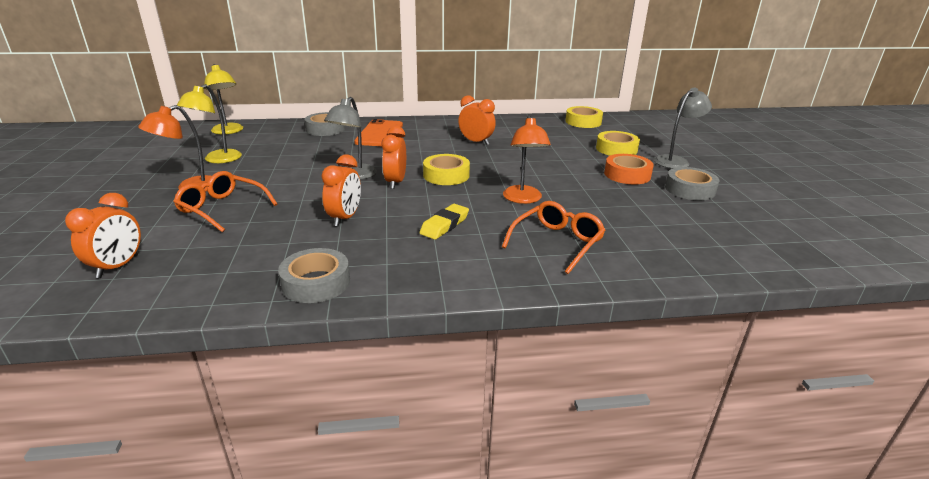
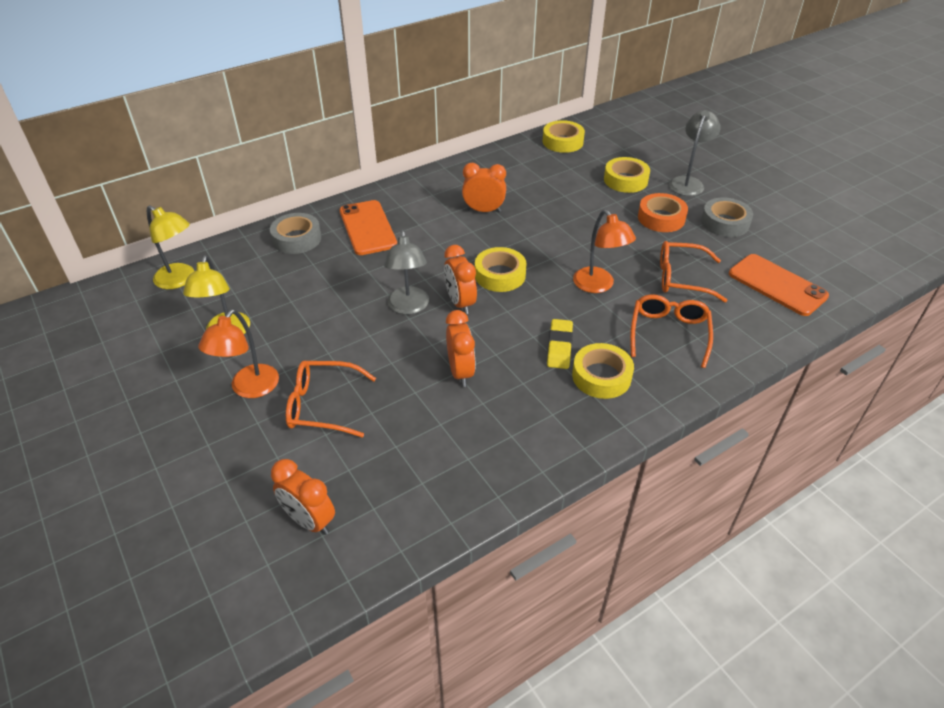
camera: 25 degrees left, 15 degrees up
orange clock [65,193,141,278] -> orange clock turned 135 degrees clockwise [271,459,335,535]
grey tape [278,248,350,303] -> none
none -> yellow tape [572,343,634,399]
none -> orange glasses [660,241,728,303]
none -> orange phone [729,254,829,316]

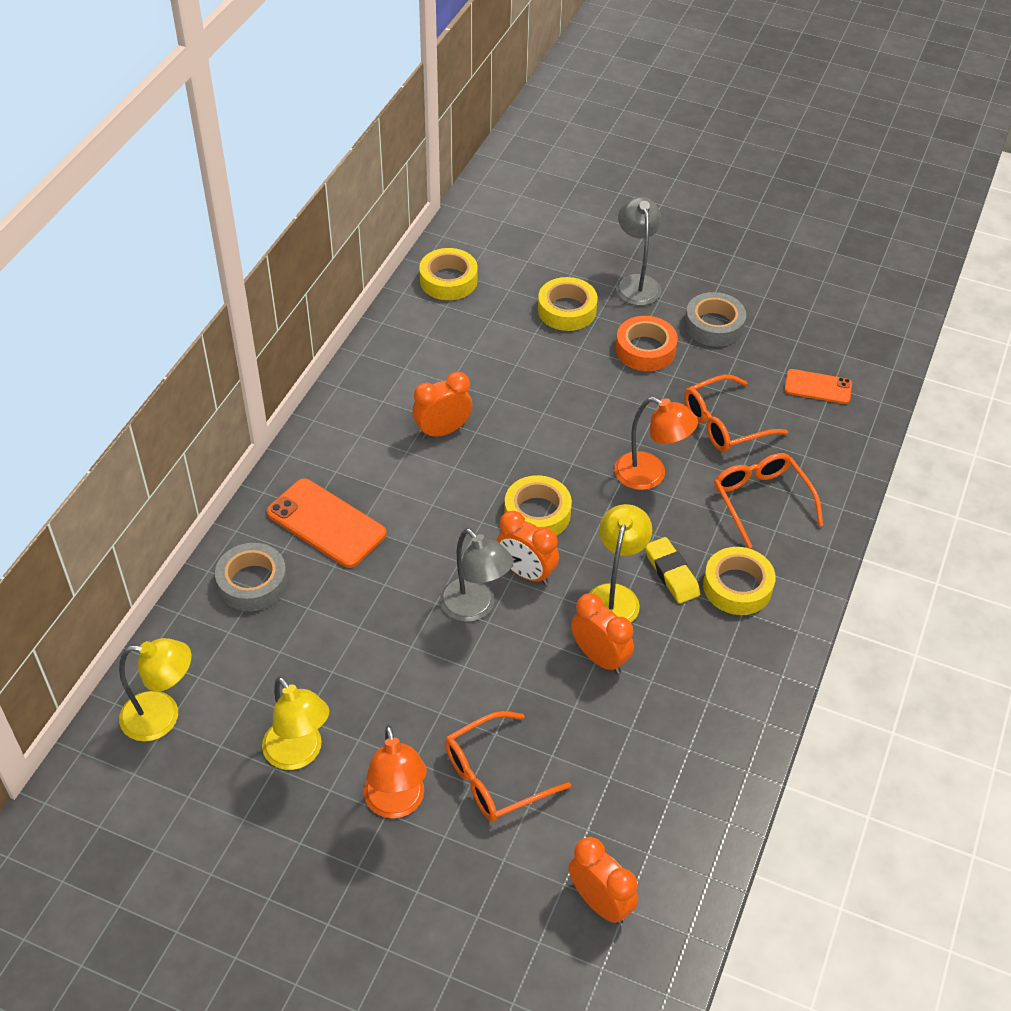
camera: 35 degrees left, 5 degrees up
orange clock [271,459,335,535] -> orange clock turned 135 degrees counterclockwise [569,837,638,924]
orange phone [729,254,829,316] -> orange phone [784,369,852,404], size x0.61
none -> yellow lamp [589,504,652,622]

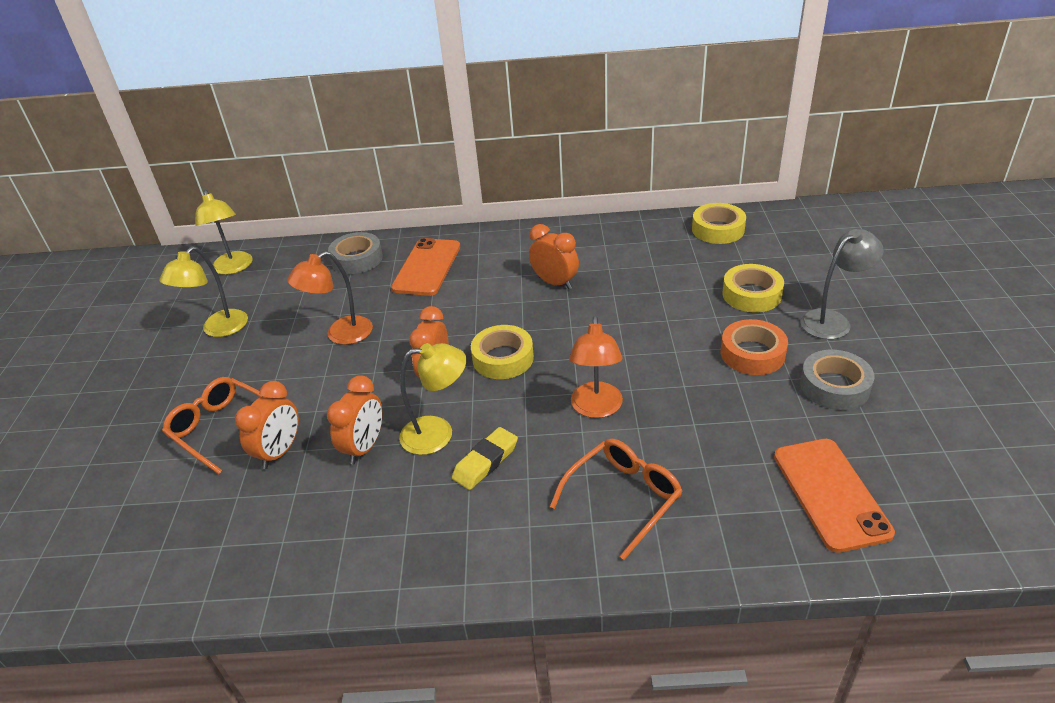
camera: 70 degrees right, 10 degrees down
orange lamp [364,725,427,818] -> orange lamp moved to [287,251,373,345]
grey lamp [440,528,514,622] -> none
orange clock [569,837,638,924] -> orange clock moved to [235,381,299,469]
orange glasses [684,375,788,452] -> none
yellow tape [703,547,776,615] -> none
orange phone [784,369,852,404] -> orange phone [774,439,895,553], size x1.64

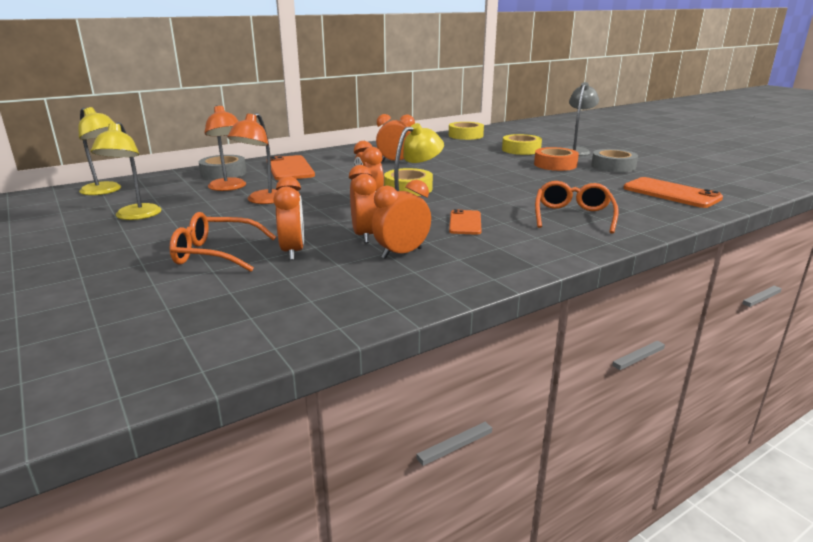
camera: 35 degrees left, 15 degrees down
yellow eraser [452,427,518,490] -> orange phone [449,209,481,235]
orange lamp [569,316,623,418] -> orange lamp moved to [205,105,246,191]
none -> orange clock [372,180,431,259]

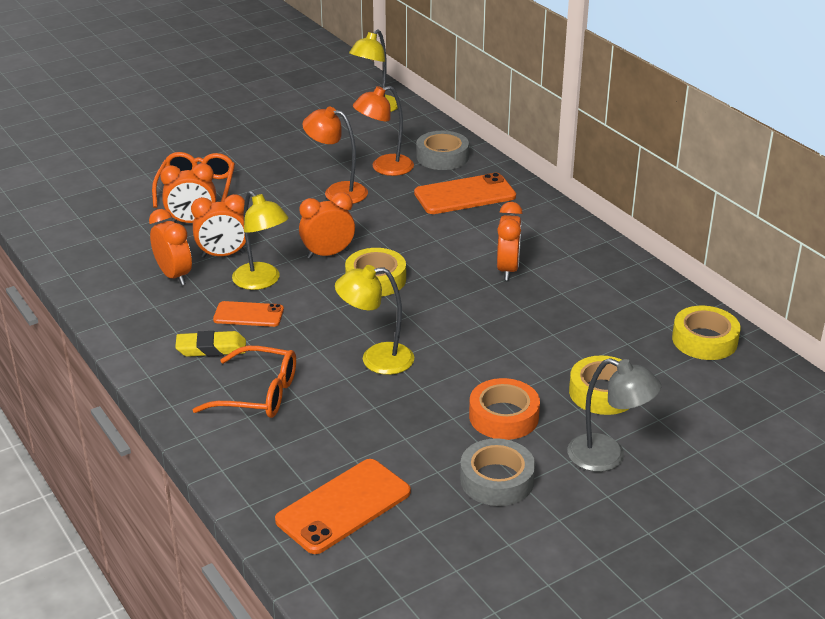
camera: 90 degrees right, 10 degrees up
yellow lamp [91,122,162,220] -> yellow lamp moved to [335,265,414,375]
none -> yellow eraser [175,331,246,357]

